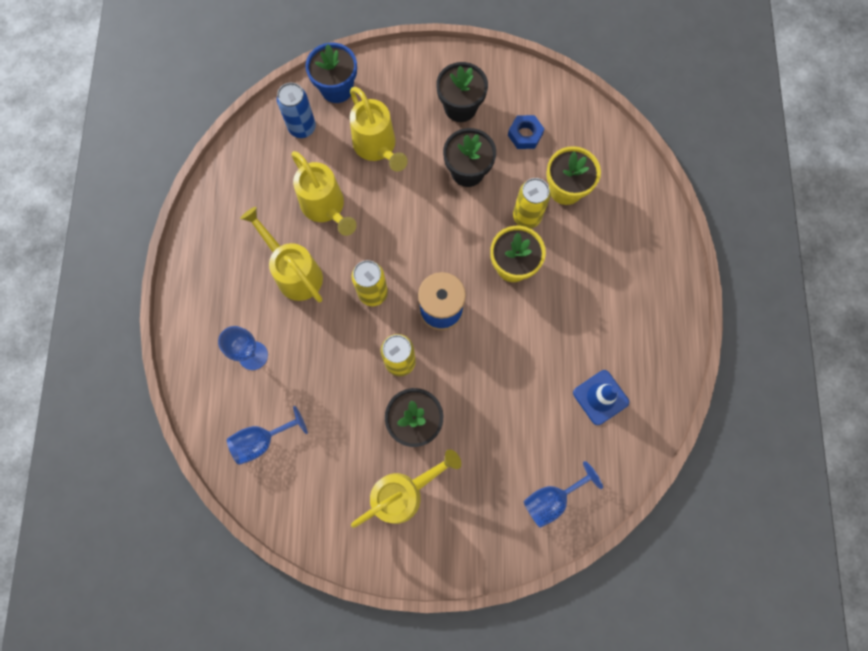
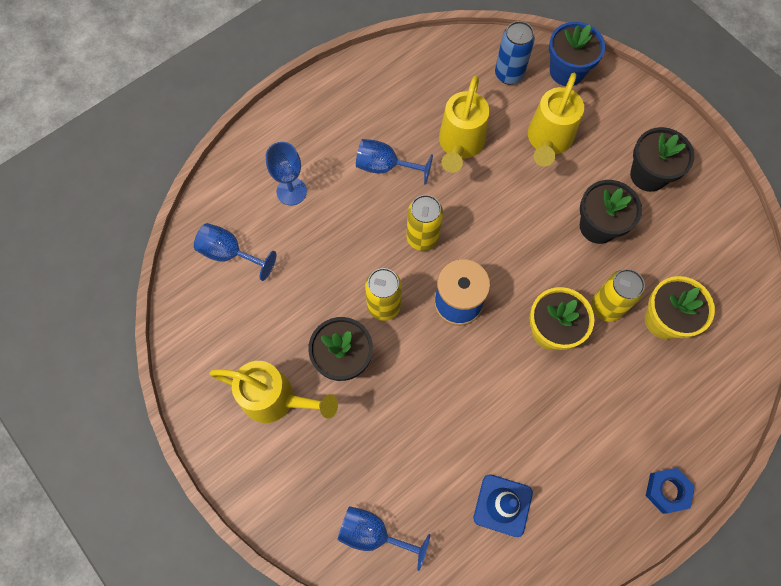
camera: 50 degrees right, 5 degrees down
yellow watering can [240,207,323,302] -> blue goblet [356,139,433,185]
blue nut [508,115,544,149] -> blue nut moved to [646,468,695,514]

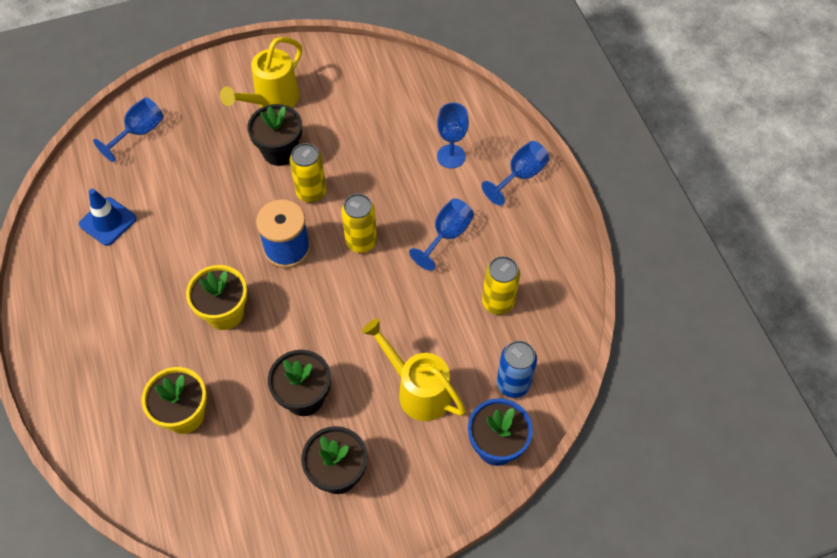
camera: 110 degrees right, 10 degrees down
blue goblet [194,223,276,281] -> blue goblet moved to [482,141,549,206]
yellow watering can [439,76,489,173] -> none
yellow can [591,269,645,322] -> yellow can moved to [482,256,520,315]
blue nut [646,468,695,514] -> none

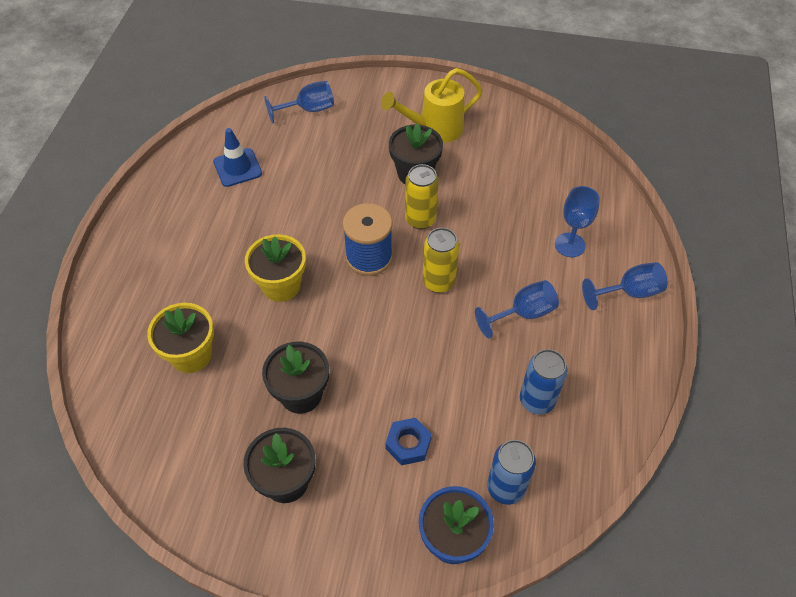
camera: 30 degrees right, 5 degrees down
yellow watering can [362,318,466,421] -> blue nut [385,418,432,465]
yellow can [482,256,520,315] -> blue can [520,349,568,415]

